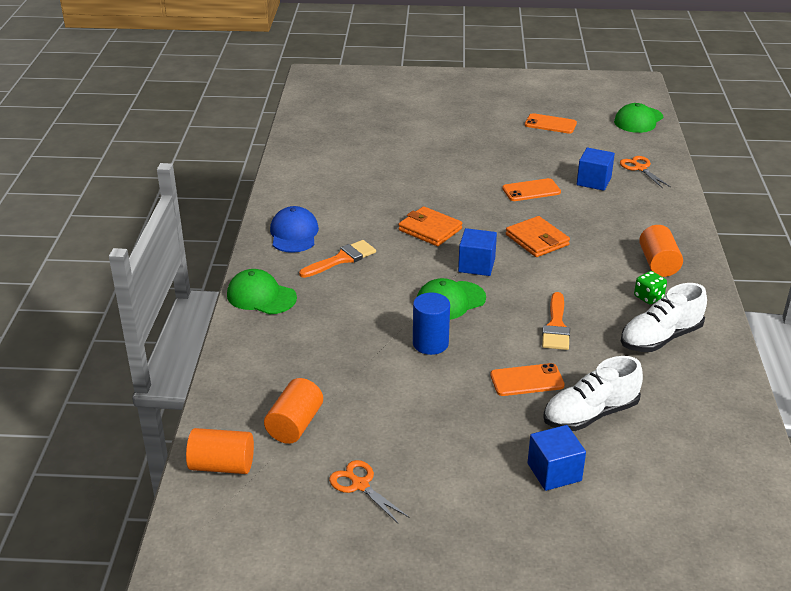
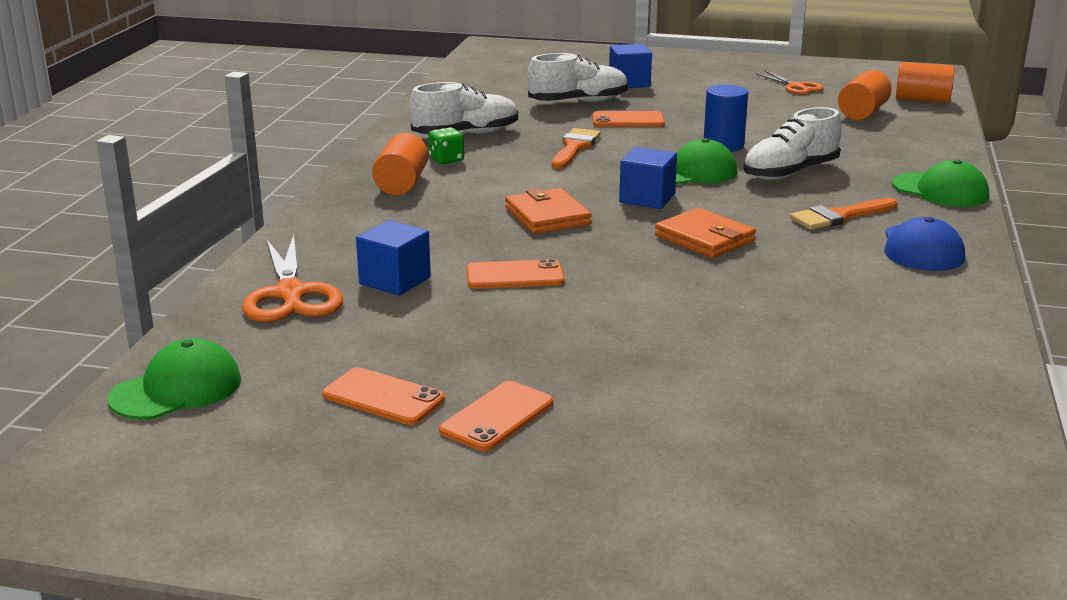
camera: 170 degrees left, 10 degrees down
orange scissors [620,156,671,188] -> orange scissors [242,235,343,322], size x1.66
none -> orange phone [439,381,553,451]
none -> white shoe [743,107,842,180]

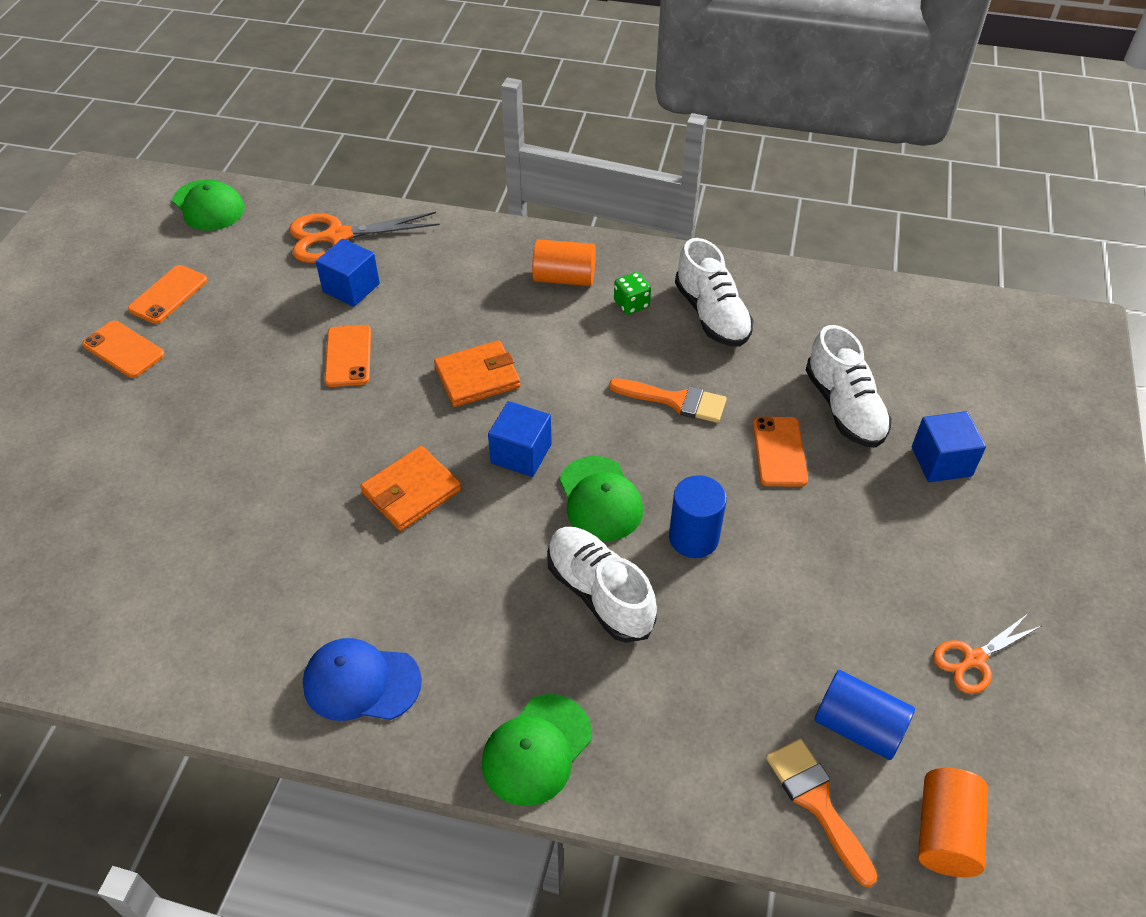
camera: 90 degrees right, 25 degrees up
orange brush [790,198,897,230] -> orange brush moved to [766,739,877,887]
orange cylinder [838,70,892,120] -> blue cylinder [815,670,915,760]

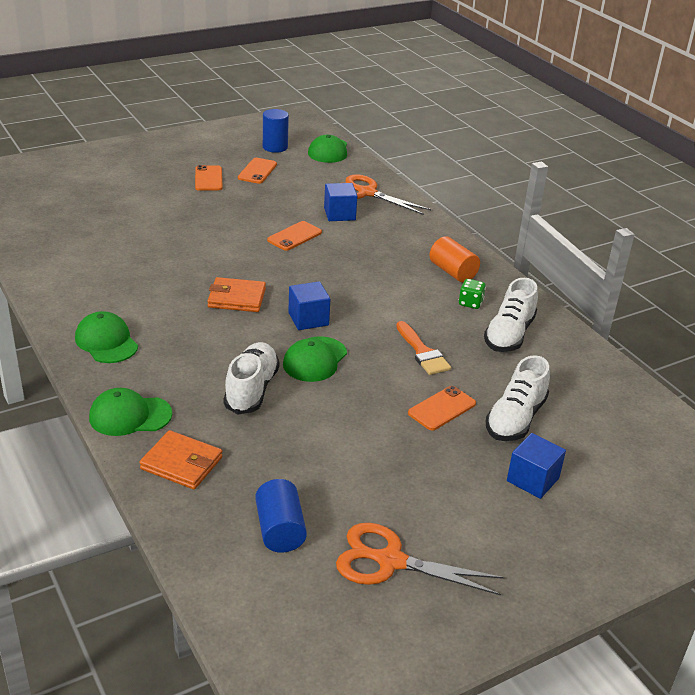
camera: 45 degrees right, 15 degrees down
orange phone [128,265,207,324] -> orange phone turned 60 degrees counterclockwise [238,158,277,184]
blue cap [303,638,422,721] -> green cap [75,311,138,363]
orange wallet [434,340,521,407] -> orange wallet moved to [140,430,222,489]
blue cylinder [669,475,727,558] -> blue cylinder moved to [263,109,289,153]
orange brush [766,739,877,887] -> none
orange cylinder [918,768,988,877] -> none
orange scissors [933,615,1041,694] -> orange scissors [336,523,504,596], size x1.66

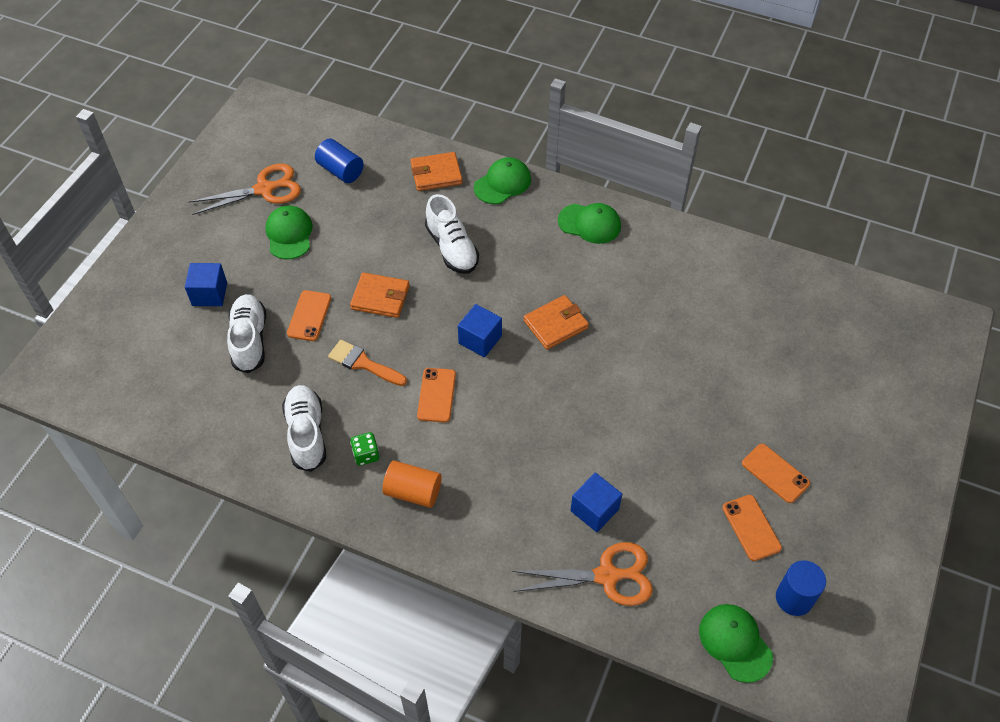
camera: 145 degrees right, 20 degrees up
orange phone [267,221,322,251] -> orange phone moved to [417,368,456,422]
green cap [283,336,347,382] -> green cap moved to [266,205,313,259]
none -> orange wallet [350,272,410,318]

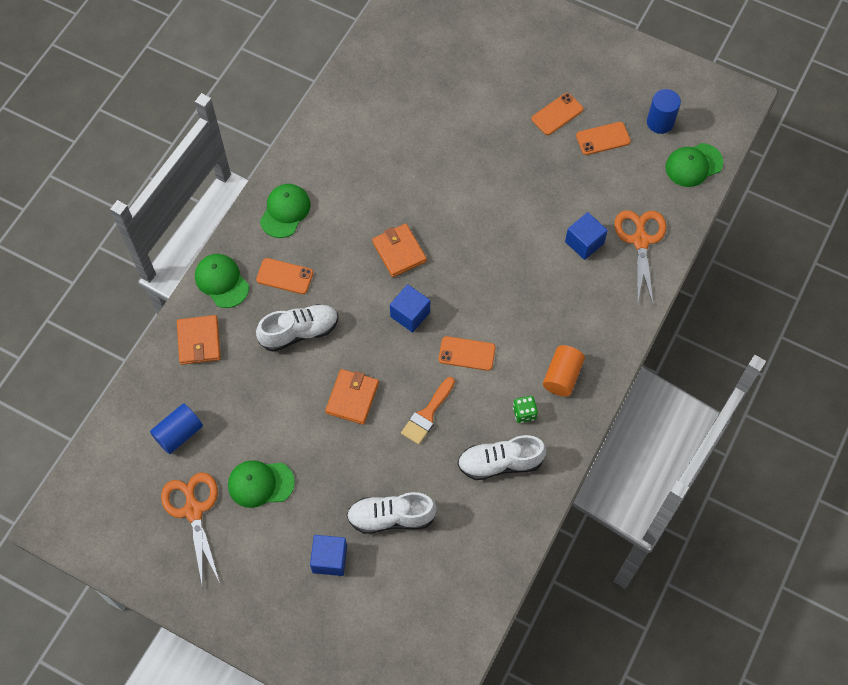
camera: 85 degrees left, 10 degrees up
orange phone [287,290,331,341] -> orange phone moved to [256,258,313,294]

